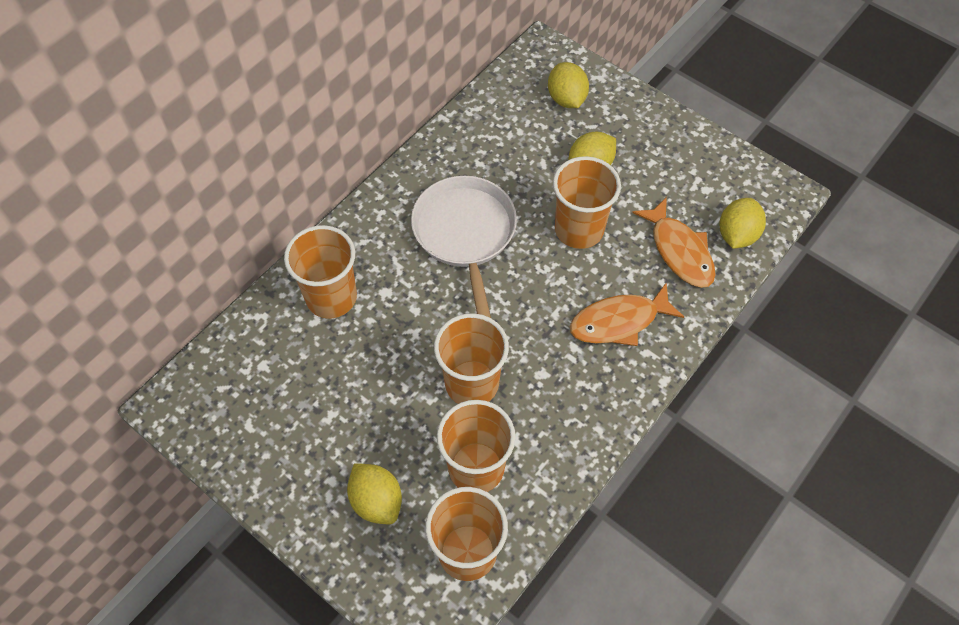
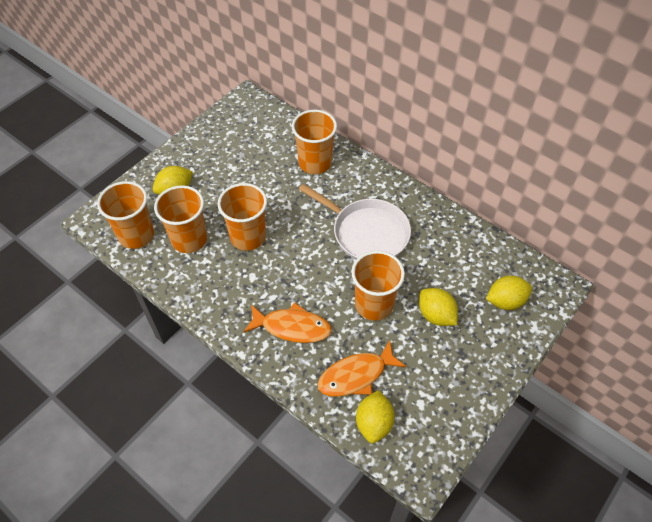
camera: 90 degrees right, 5 degrees down
white pan [411,176,517,318] -> white pan turned 45 degrees clockwise [299,184,411,260]
orange fish [570,283,684,346] -> orange fish turned 120 degrees clockwise [243,303,332,343]
yellow lemon [719,198,766,249] -> yellow lemon turned 75 degrees clockwise [356,390,395,443]

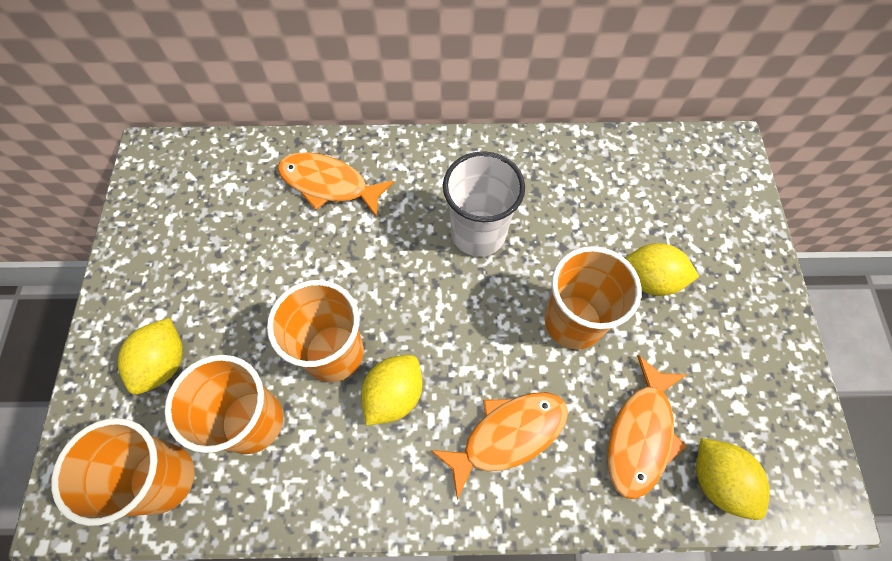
camera: 40 degrees left, 10 degrees up
orange cup [292,110,337,174] -> orange fish [278,152,394,218]
white pan [299,184,411,260] -> white cup [443,151,525,257]
yellow lemon [486,276,532,310] -> yellow lemon moved to [361,355,423,426]

